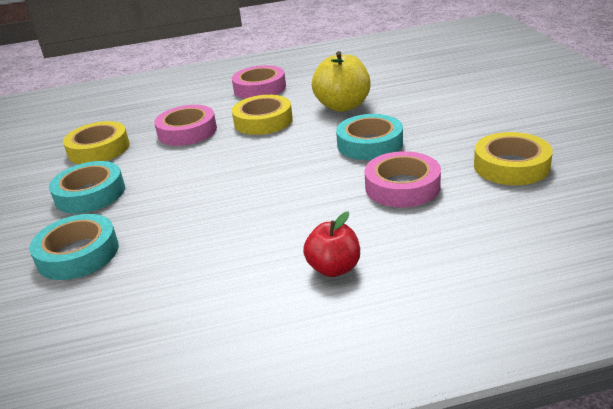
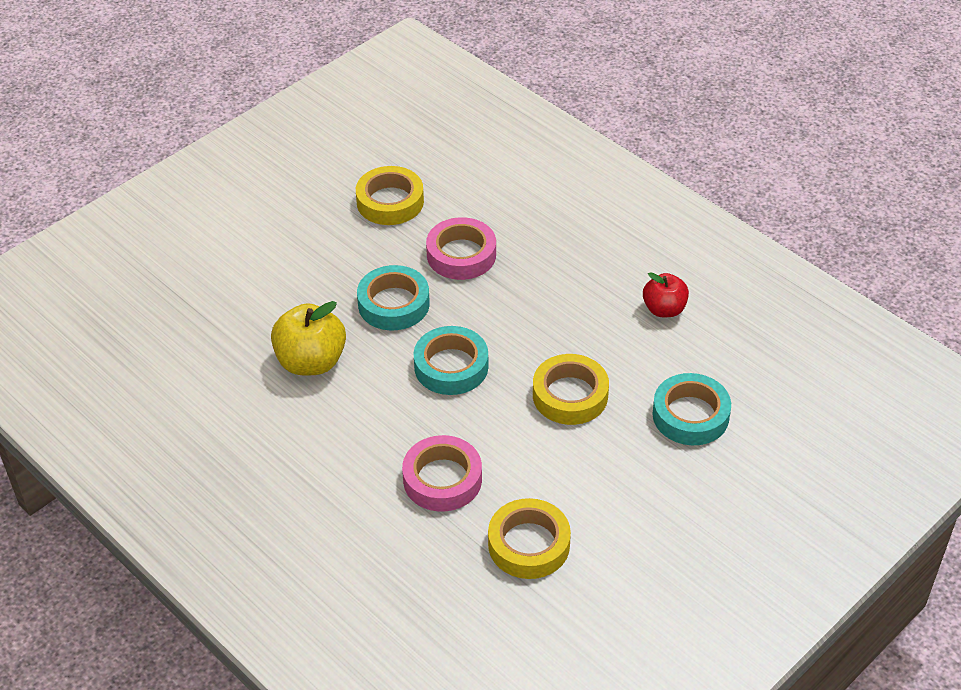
camera: 125 degrees left, 15 degrees up
turquoise tape [49,161,125,214] -> turquoise tape moved to [414,326,488,395]
pink tape [232,65,286,99] -> none
yellow tape [232,95,293,135] -> yellow tape moved to [533,354,609,425]
red apple [303,212,360,277] -> red apple moved to [643,272,689,317]

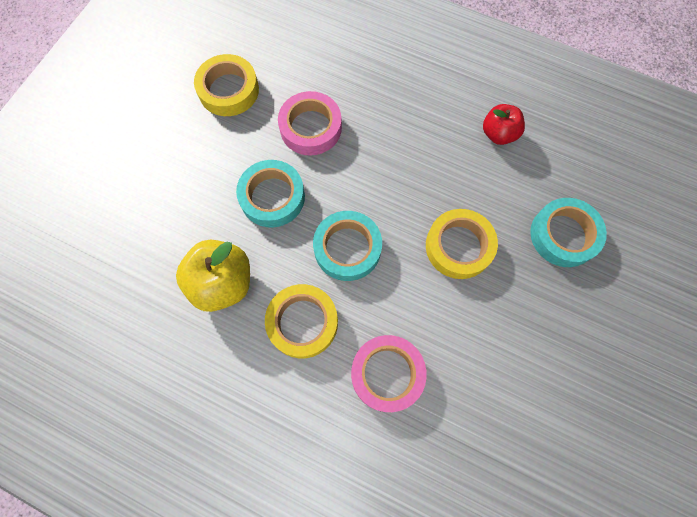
camera: 20 degrees left, 25 degrees up
yellow tape [488,498,571,579] -> yellow tape moved to [265,284,338,358]

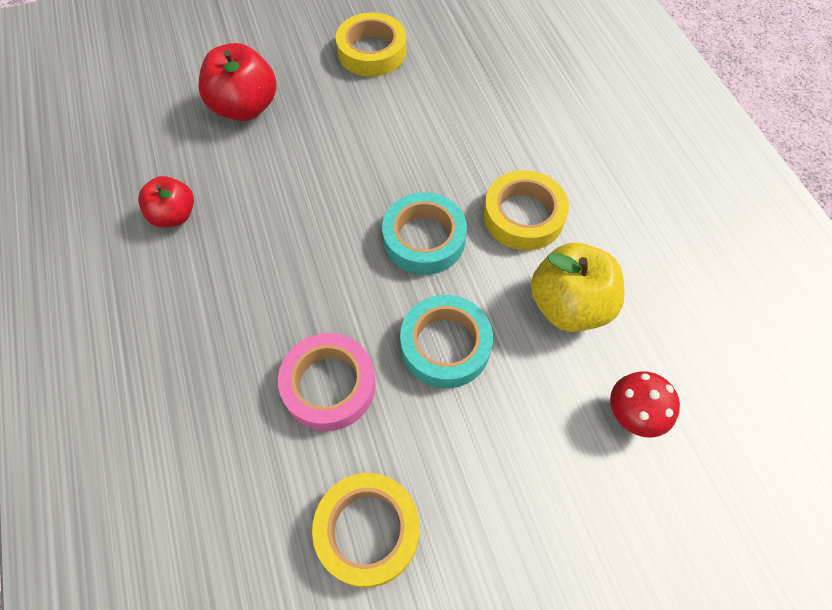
camera: 135 degrees left, 10 degrees down
pink tape [351,335,427,412] -> none
yellow tape [426,209,498,279] -> yellow tape moved to [336,12,406,77]
turquoise tape [530,198,607,267] -> red apple [198,43,277,121]
none -> red mushroom [610,371,680,438]

